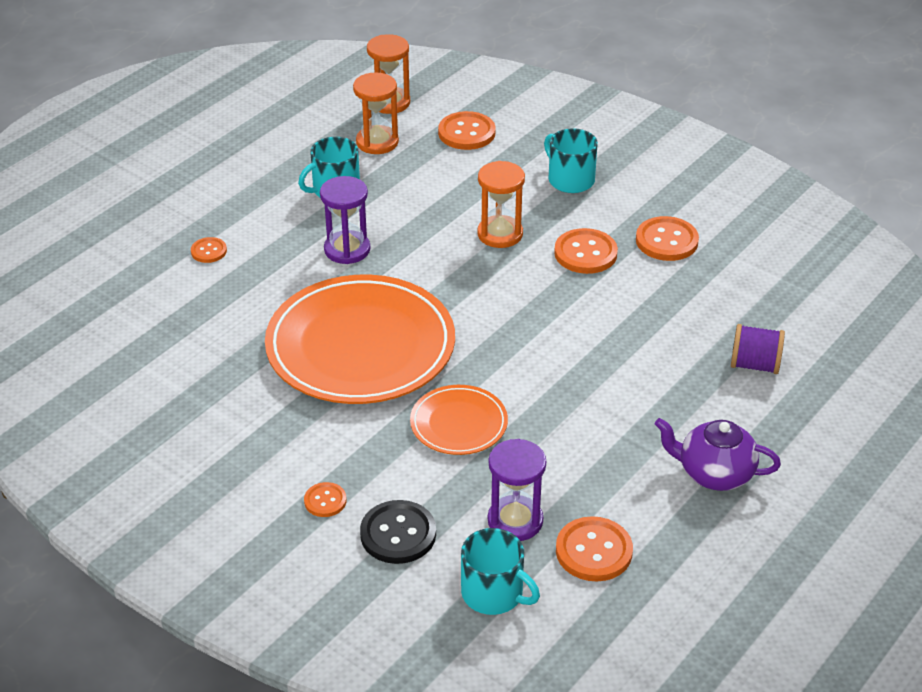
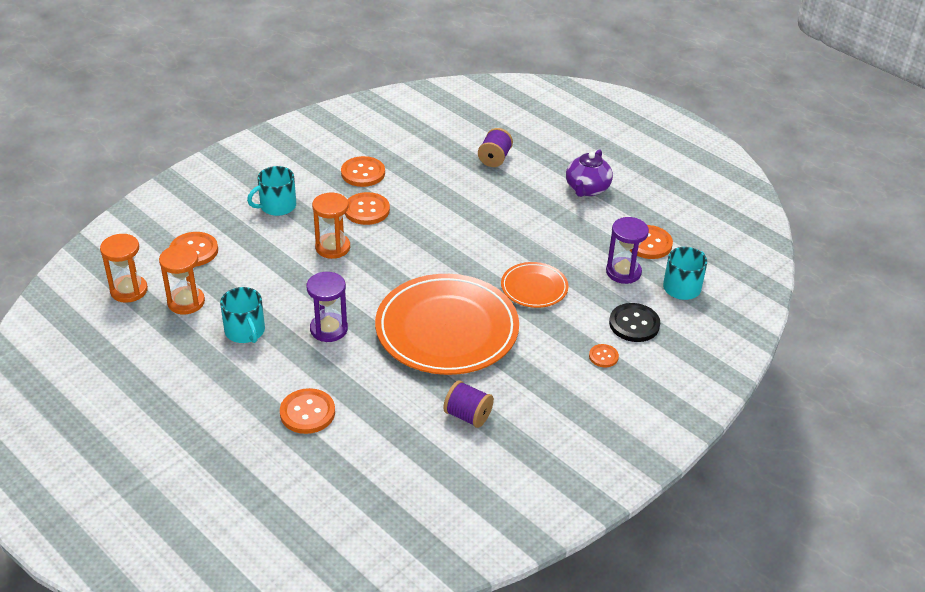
camera: 85 degrees left, 0 degrees up
orange button [191,237,227,263] -> orange button [280,388,335,434], size x1.76
none -> purple spool [443,380,494,428]

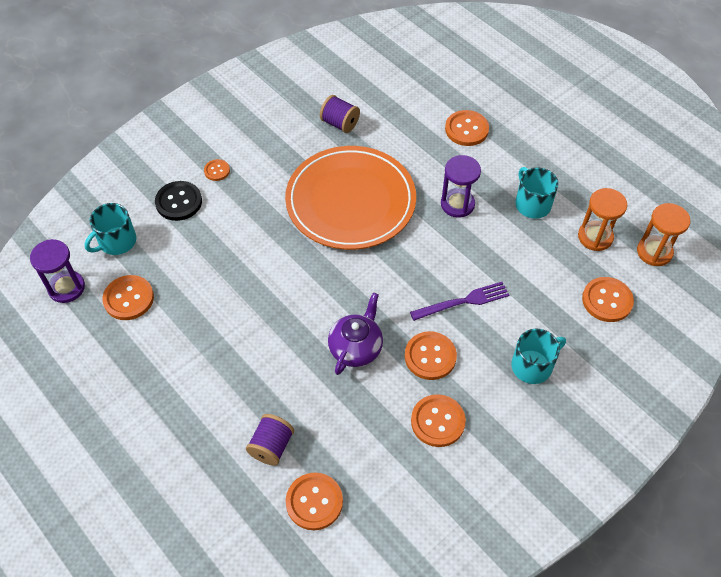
camera: 175 degrees left, 15 degrees up
orange hourglass [312,192,350,259] -> purple fork [410,282,509,321]
orange plate [501,262,568,308] -> none
purple teapot [566,149,613,197] -> purple teapot moved to [328,293,383,375]
purple hourglass [606,217,649,284] -> purple hourglass moved to [30,239,85,303]
none -> orange button [286,473,343,530]

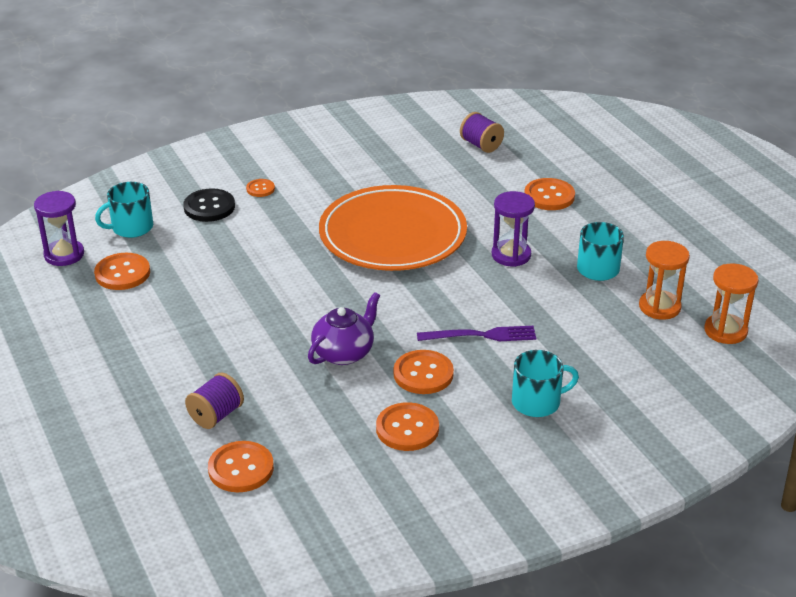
camera: 15 degrees right, 20 degrees down
purple spool [320,95,360,133] -> purple spool moved to [460,112,504,153]
orange button [582,277,634,322] -> none

